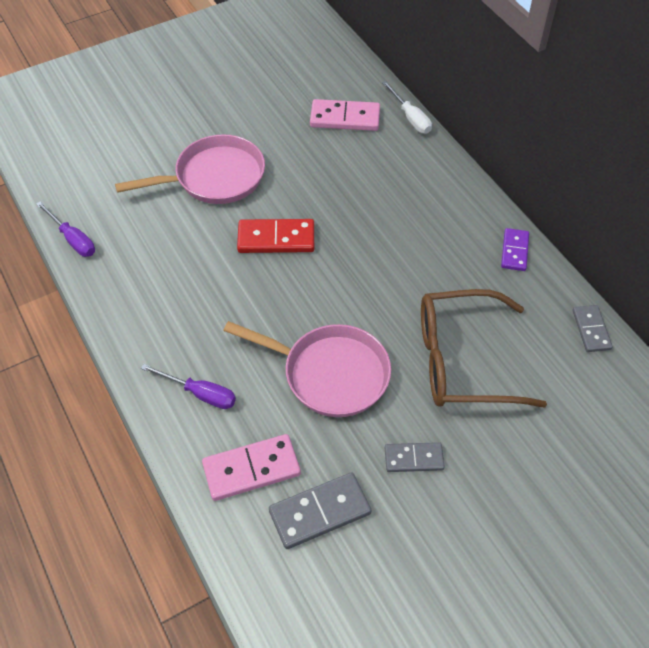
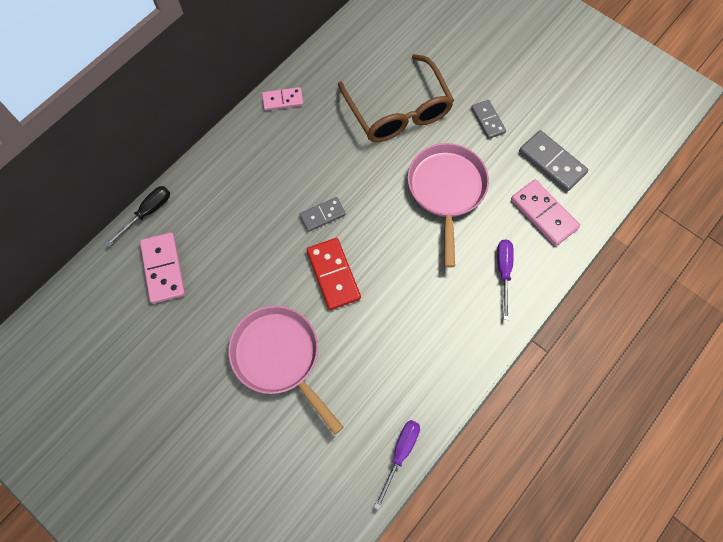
camera: 110 degrees left, 15 degrees up
white screwdriver [382,81,432,134] -> black screwdriver [106,186,170,247]
purple domino [501,228,529,271] -> pink domino [262,87,303,111]
grey domino [573,305,612,352] -> grey domino moved to [299,197,346,232]

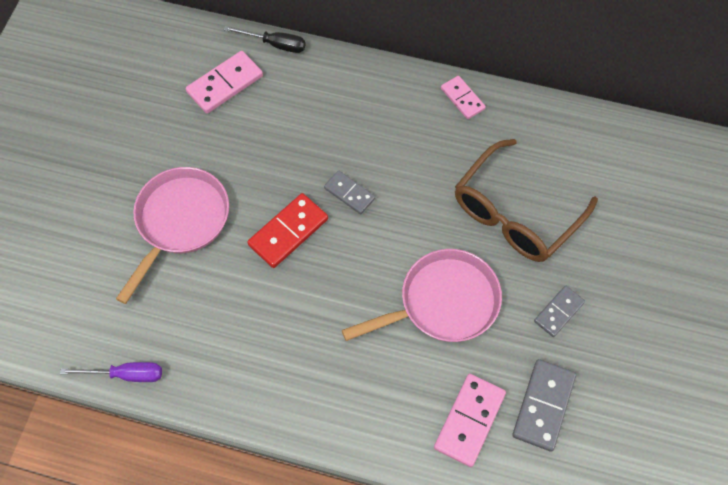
camera: 65 degrees right, 5 degrees down
purple screwdriver [497,240,514,320] -> none

